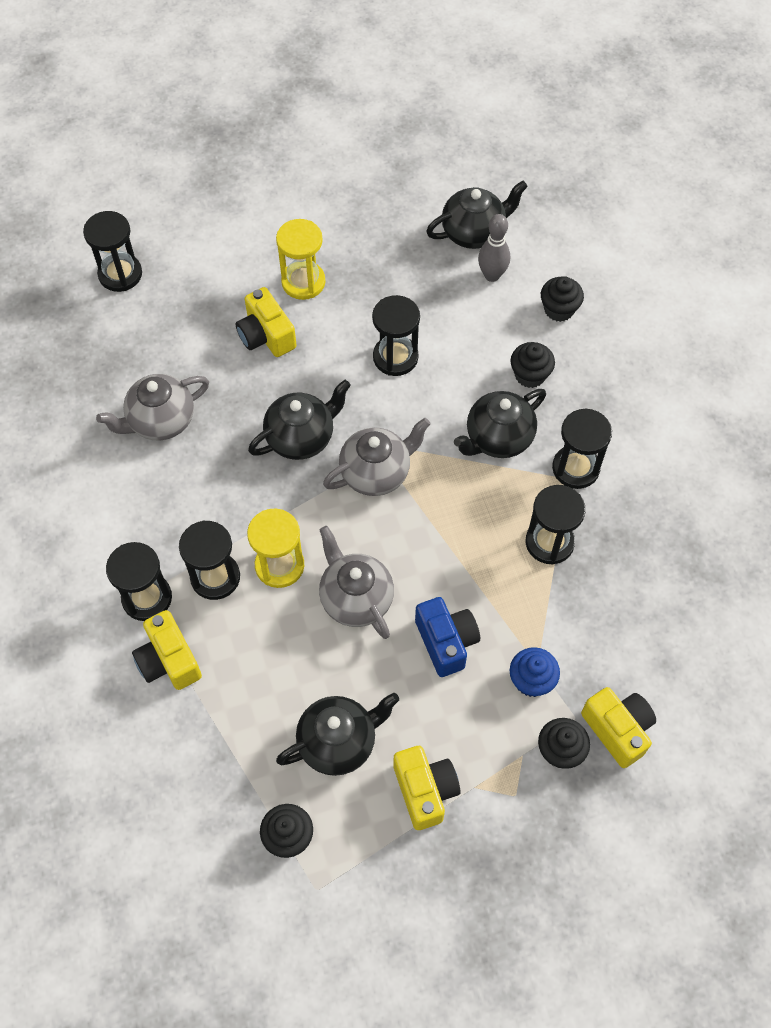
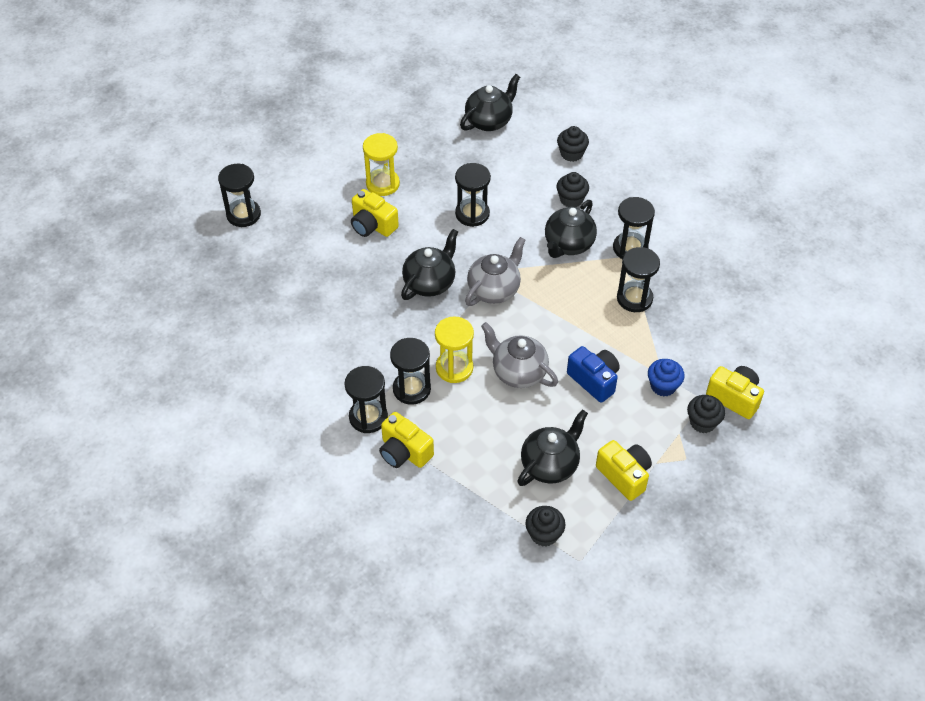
camera: 20 degrees left, 10 degrees down
grey teapot [96,374,209,440] -> none
grey bowling pin [478,214,510,282] -> none

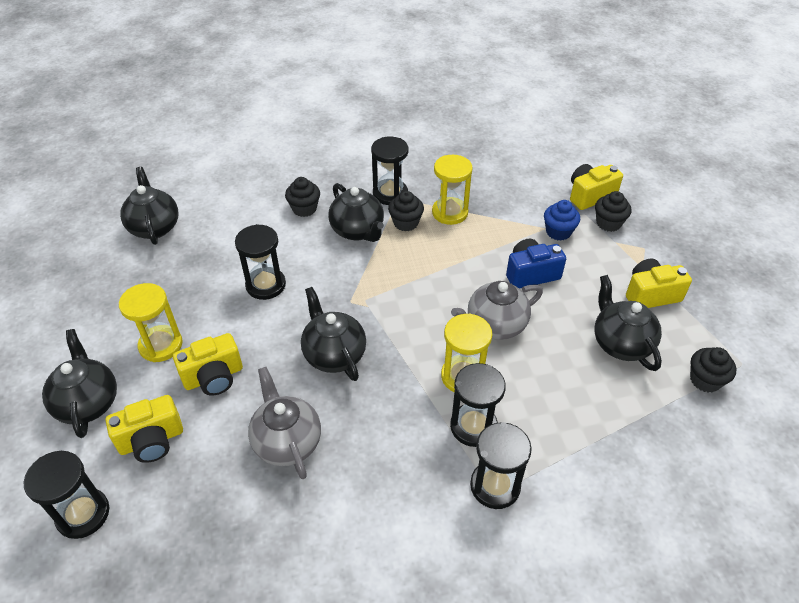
camera: 65 degrees left, 5 degrees down
yellow camera [379,412,434,468] -> yellow camera moved to [106,395,183,463]
grey teapot [465,237,526,306] -> grey teapot moved to [248,367,321,479]
black cupcake [557,126,589,162] -> black cupcake moved to [388,191,424,231]
black hourglass [617,247,660,312] -> yellow hourglass [432,155,473,225]
none -> black teapot [42,329,117,438]

